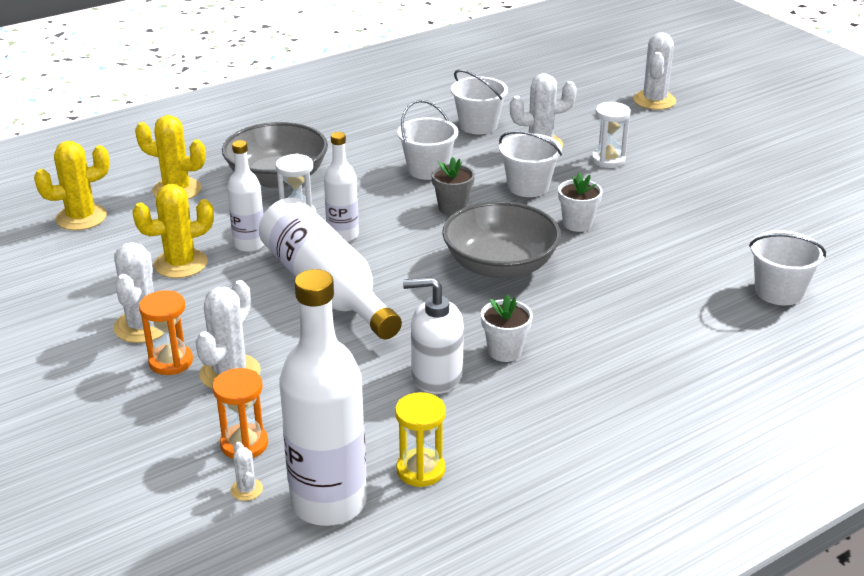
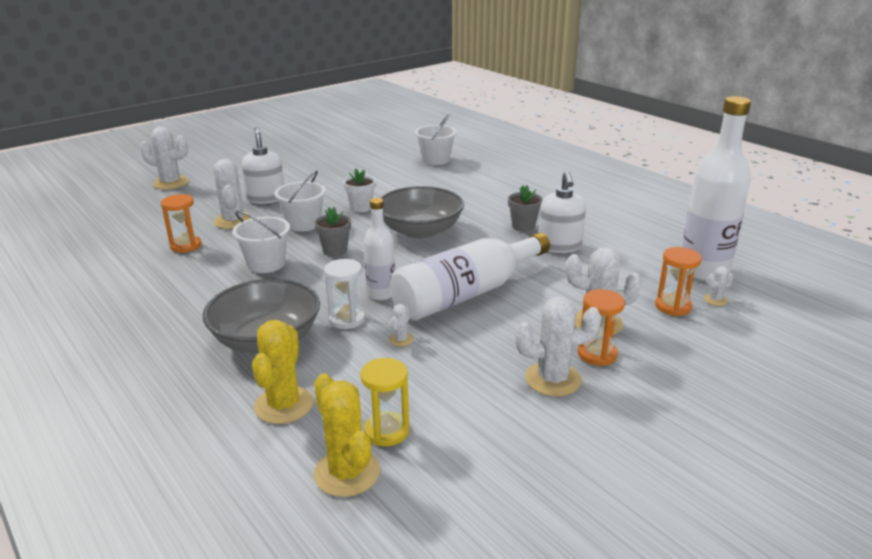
camera: 95 degrees left, 5 degrees down
yellow cactus [132,184,214,278] -> none
white bottle [227,140,264,252] -> white cactus [389,304,413,347]
yellow hourglass [395,392,446,487] -> yellow hourglass moved to [360,358,410,446]
white bucket [451,70,508,134] -> orange hourglass [161,194,201,253]
white flower pot [481,294,533,362] -> grey flower pot [508,185,543,232]
white hourglass [591,102,631,168] -> white soap dispenser [242,127,284,204]

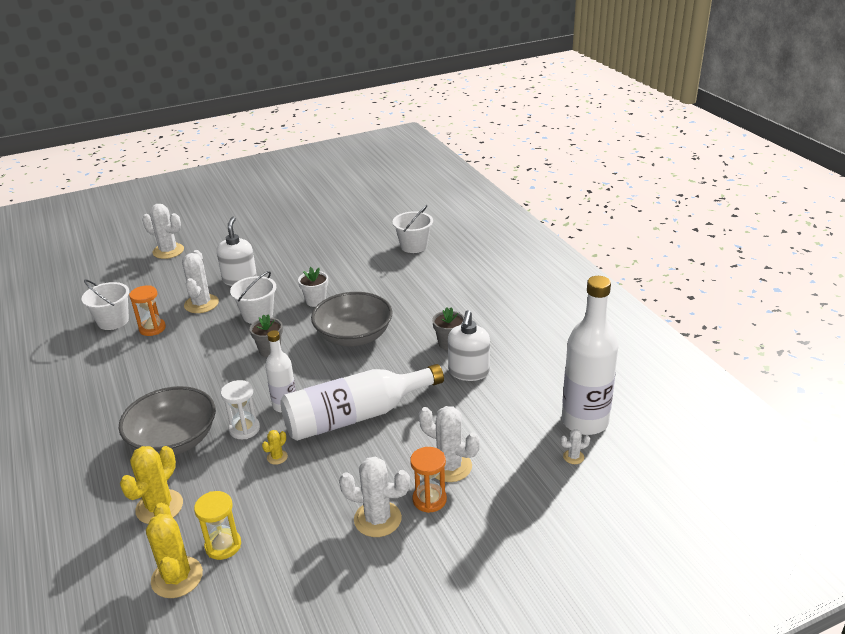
camera: 15 degrees right, 5 degrees up
white bucket [232,211,290,273] -> white bucket moved to [82,280,129,330]
white cactus [389,304,413,347] -> yellow cactus [262,430,288,465]
orange hourglass [655,247,702,316] -> none

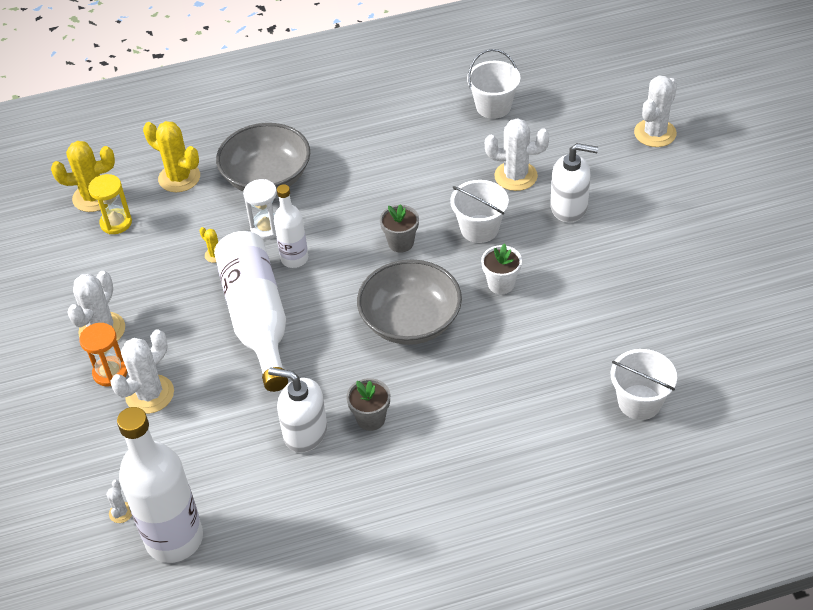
camera: 100 degrees right, 15 degrees up
orange hourglass [129,285,166,336] -> none

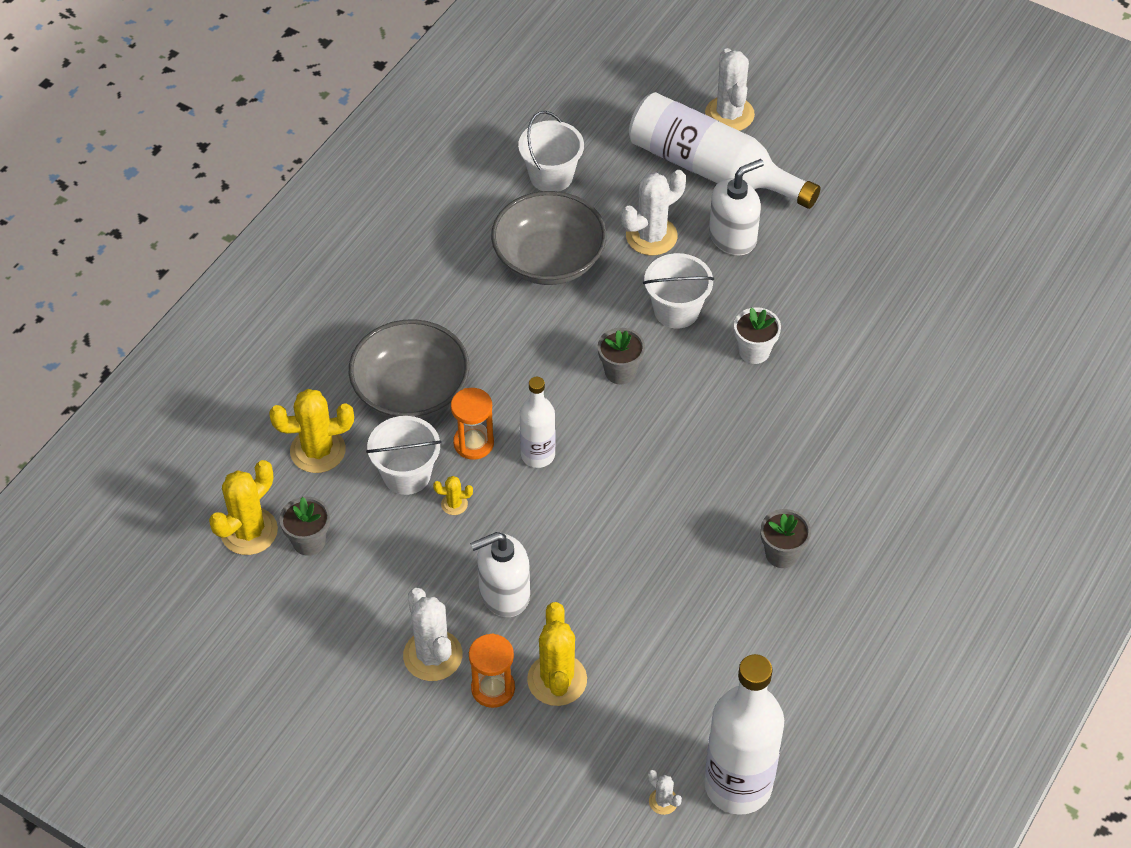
camera: 45 degrees left, 5 degrees up
yellow hourglass [88,174,132,234] -> grey flower pot [279,497,330,556]
white cactus [110,329,174,414] -> yellow cactus [527,602,587,706]
white bottle [214,231,288,392] -> white bottle moved to [629,92,820,209]
white hourglass [243,179,277,240] -> orange hourglass [451,388,494,460]
white soap dispenser [268,367,327,453] -> white soap dispenser moved to [470,532,530,617]
grey bowl [357,260,462,345] -> grey bowl moved to [491,191,607,285]
white bucket [611,349,677,420] -> white bucket moved to [366,416,442,495]

